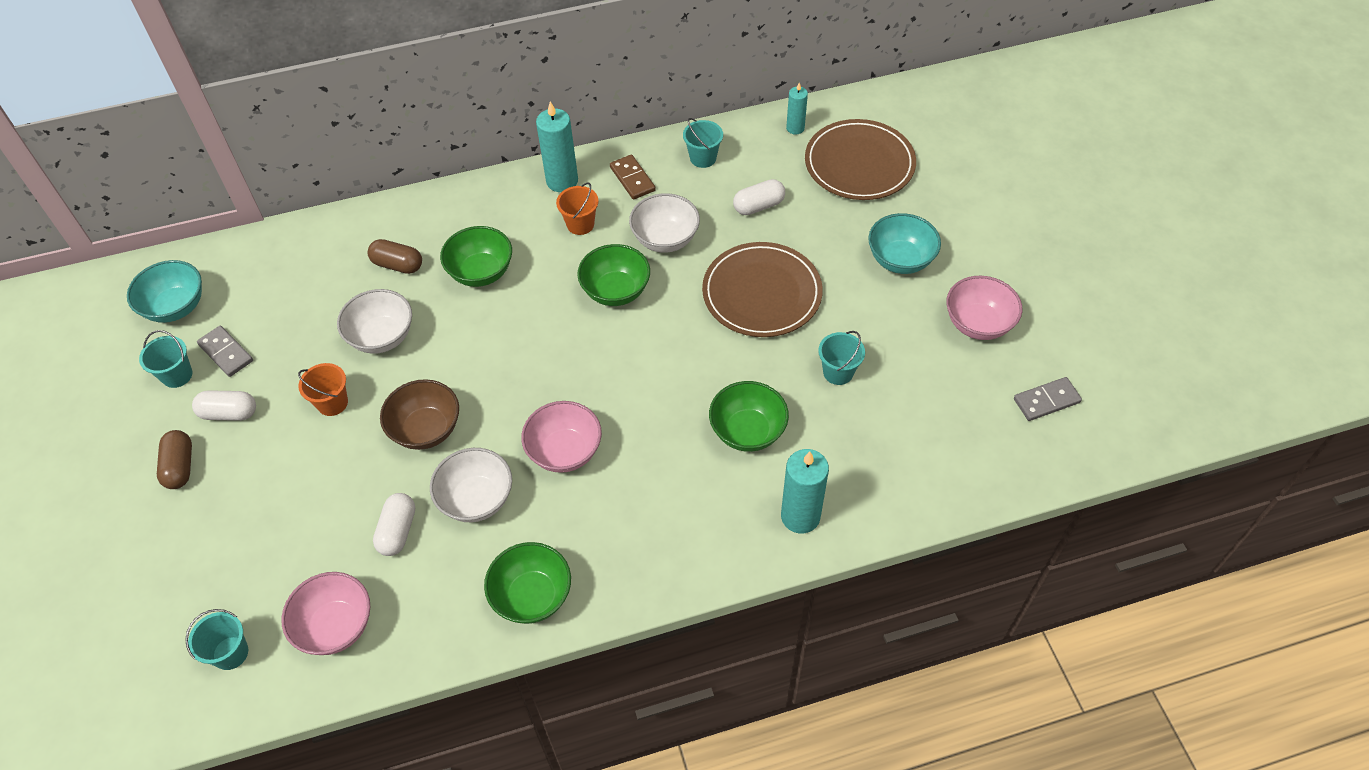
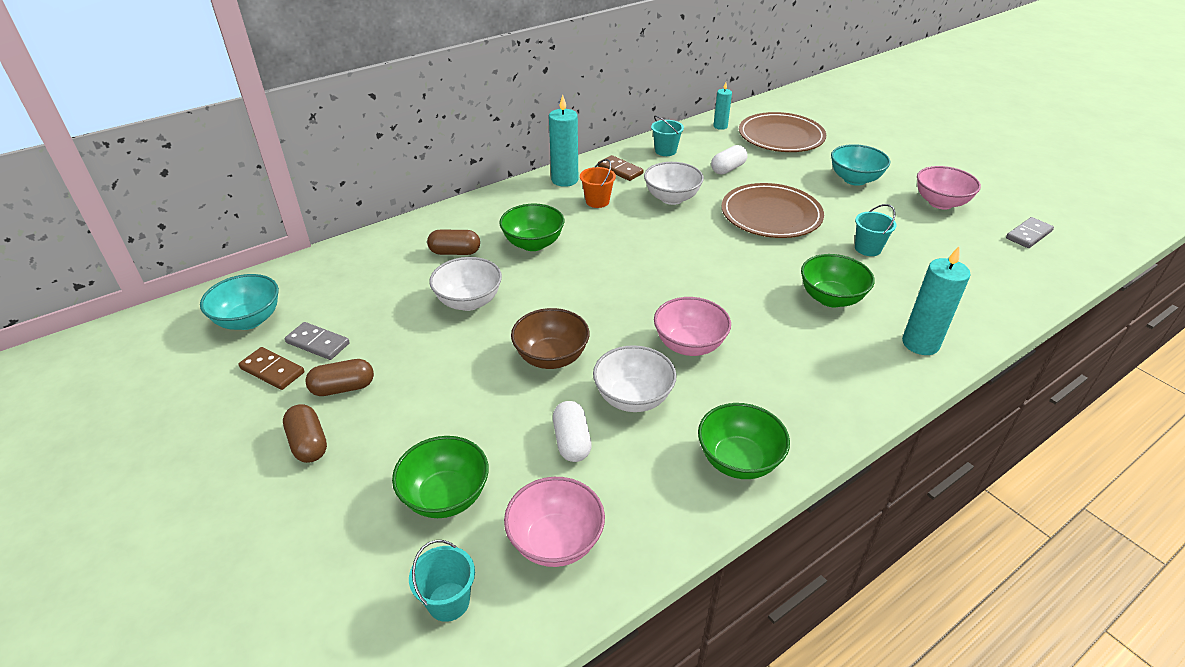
camera: 20 degrees left, 15 degrees down
turquoise bucket [139,330,193,388] -> brown domino [238,347,304,390]
white capsule [192,390,256,421] -> brown capsule [305,359,374,396]
orange bucket [298,363,348,416] -> none
green bowl [577,244,650,306] -> green bowl moved to [392,436,489,518]

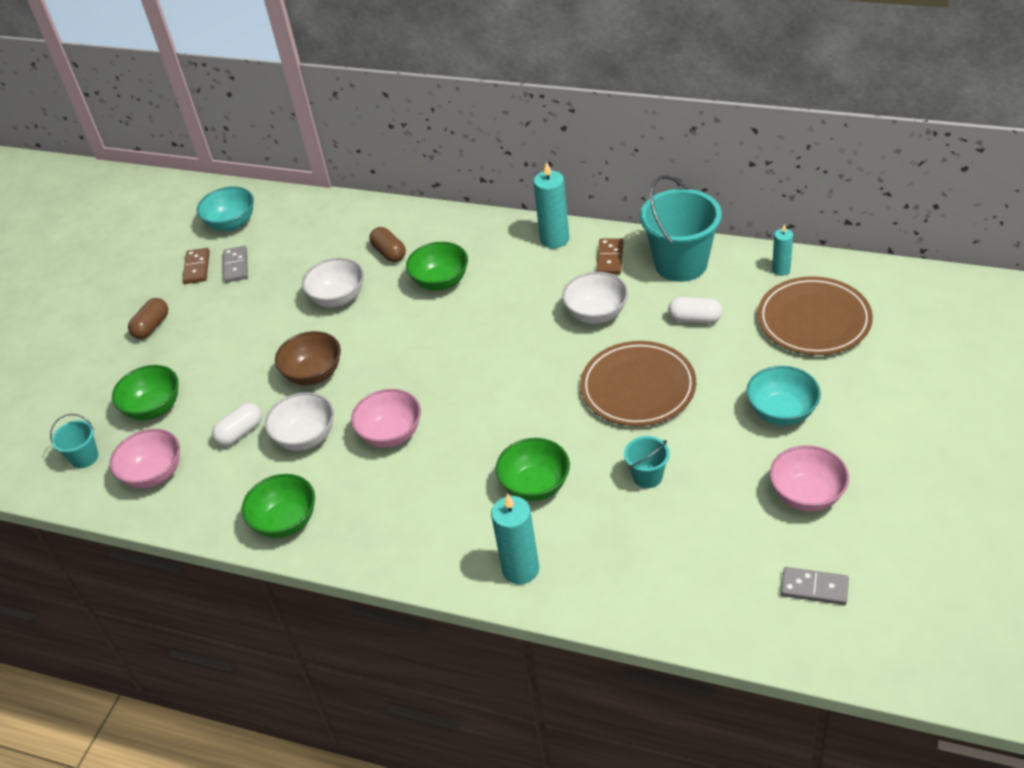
camera: 60 degrees right, 5 degrees up
brown capsule [305,359,374,396] -> none
orange bucket [580,159,616,208] -> none
turquoise bucket [651,116,684,156] -> turquoise bucket [640,175,722,282], size x2.06

